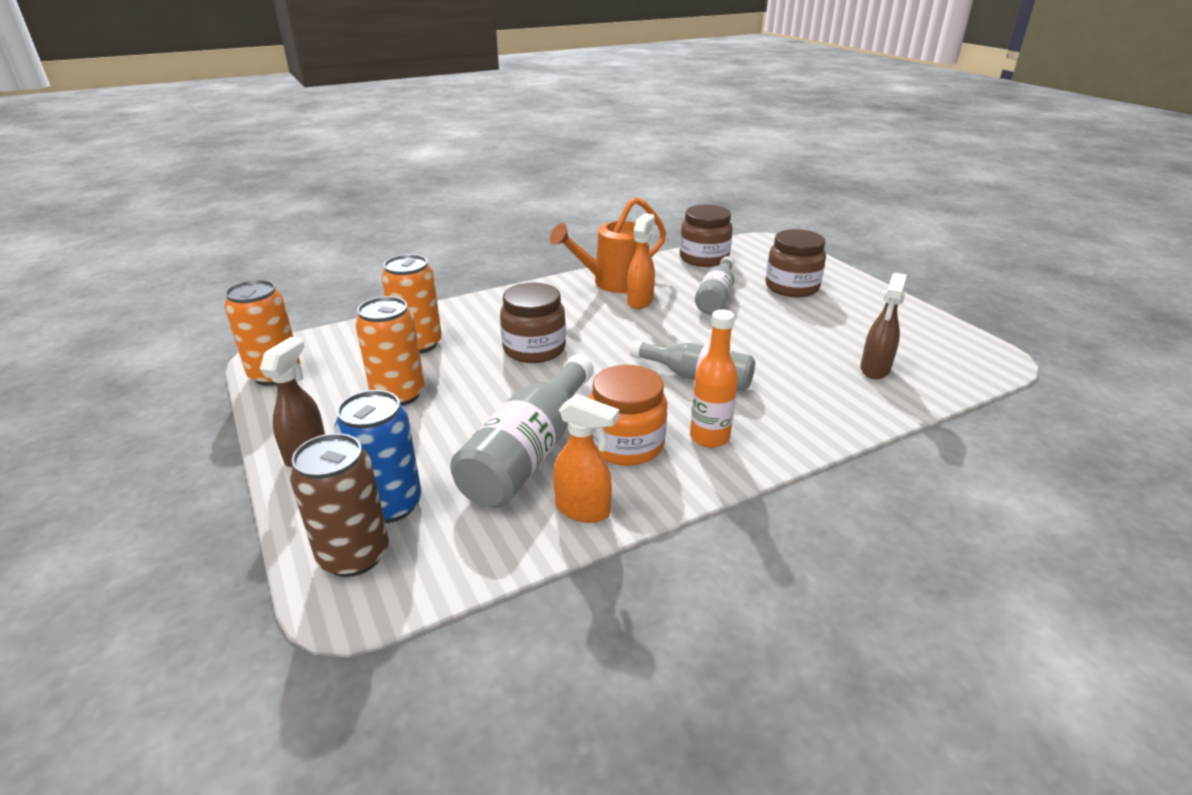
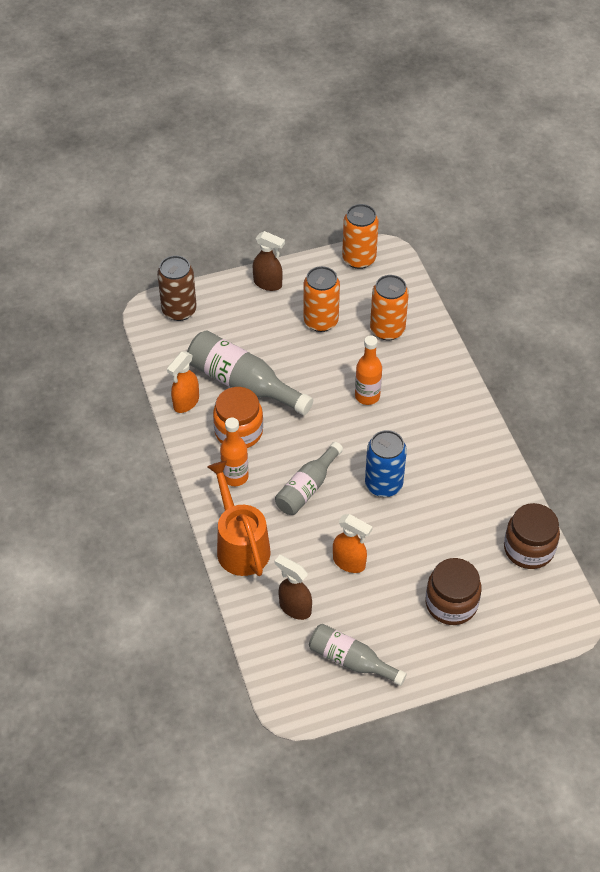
camera: 100 degrees right, 20 degrees up
blue can [335,390,422,523] -> blue can moved to [365,430,407,497]
brown jar [500,282,566,363] -> orange bottle [355,335,382,405]
orange watering can [550,197,666,293] -> orange watering can moved to [207,461,270,576]
orange spray bottle [627,213,655,309] -> orange spray bottle moved to [333,514,373,573]
grey bottle [695,256,735,314] -> grey bottle moved to [309,624,407,686]

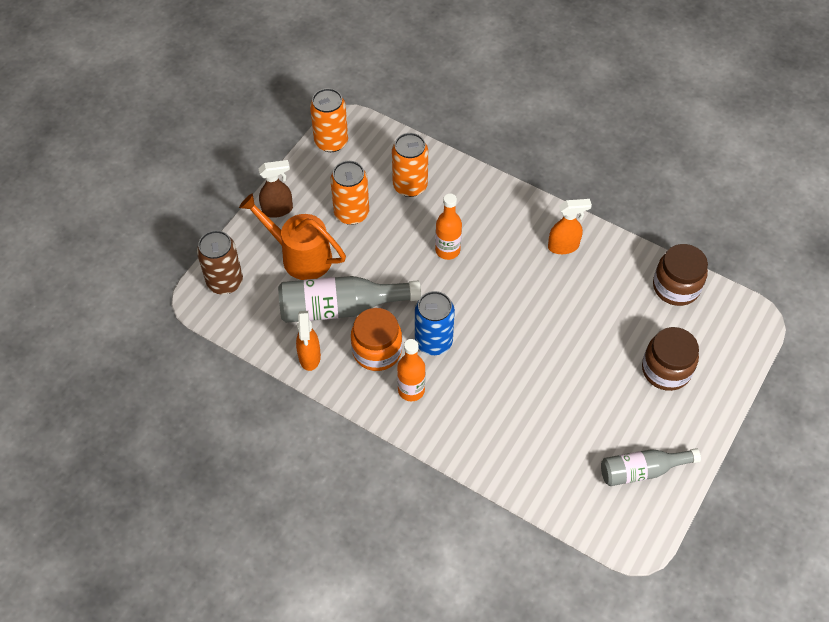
camera: 40 degrees left, 5 degrees up
orange watering can [207,461,270,576] -> orange watering can moved to [239,194,346,280]
grey bottle [275,442,343,515] -> none
brown spray bottle [275,555,312,620] -> none
orange spray bottle [333,514,373,573] -> orange spray bottle moved to [548,199,592,254]
blue can [365,430,407,497] -> blue can moved to [415,291,455,355]

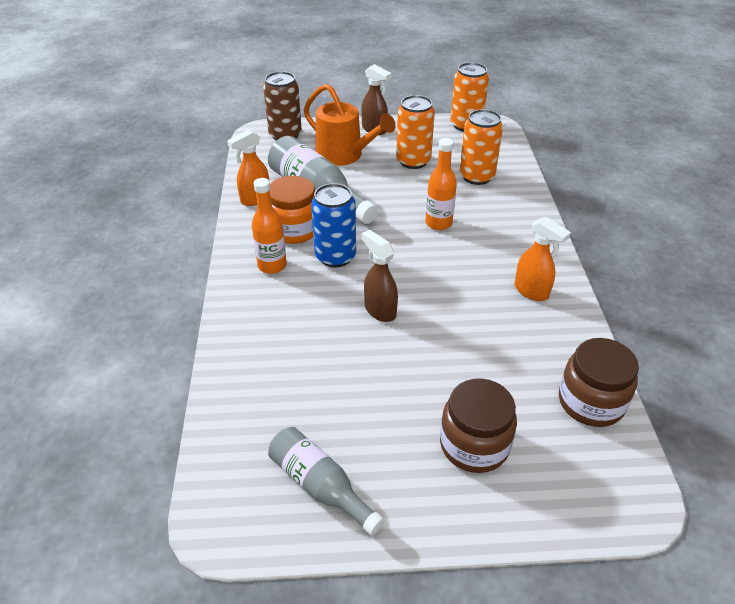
camera: 55 degrees right, 15 degrees down
orange watering can [239,194,346,280] -> orange watering can turned 135 degrees clockwise [304,84,396,166]
none -> brown spray bottle [362,230,398,322]

